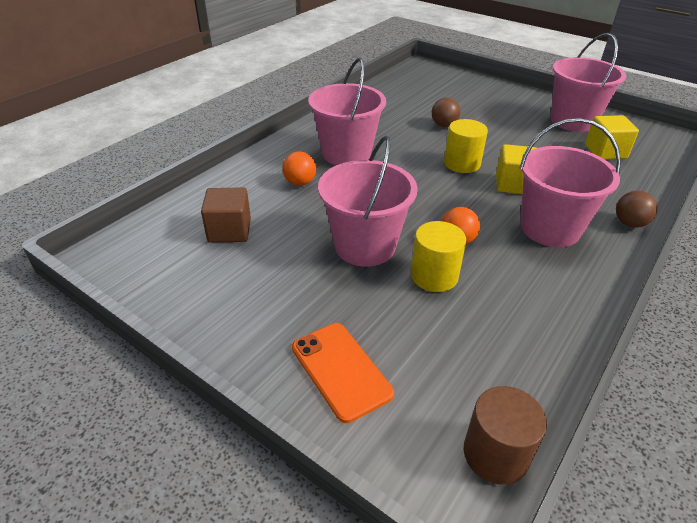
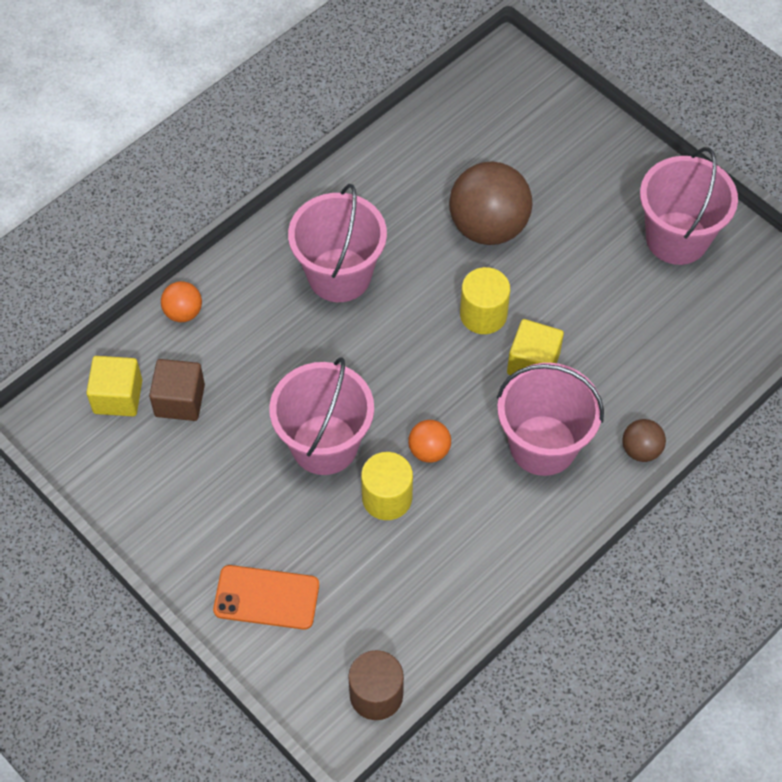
camera: 10 degrees right, 20 degrees up
orange ball [282,151,316,186] -> orange ball moved to [161,281,202,322]
orange phone [292,323,394,423] -> orange phone turned 60 degrees counterclockwise [213,565,319,630]
brown ball [432,97,461,127] -> brown ball [449,161,532,245], size x2.06
yellow cube [585,115,639,160] -> yellow cube moved to [86,356,142,416]

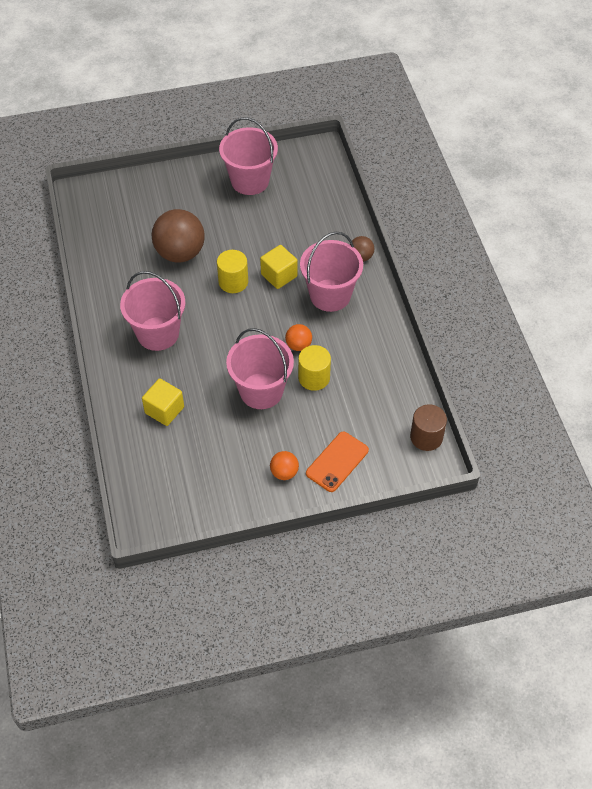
camera: 60 degrees left, 5 degrees down
yellow cube [86,356,142,416] -> yellow cube moved to [142,378,184,426]
brown cube [149,359,205,421] -> none
orange ball [161,281,202,322] -> orange ball moved to [270,451,299,480]

